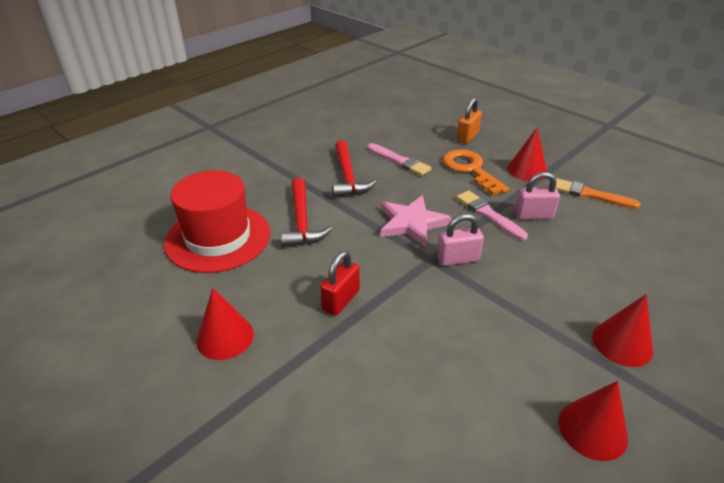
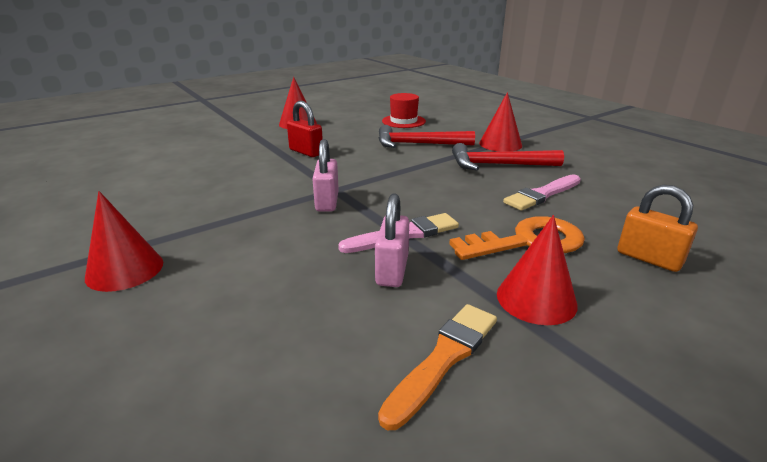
camera: 100 degrees right, 10 degrees down
red hat [164,170,270,273] -> red hat [382,93,426,128], size x0.53
pink star [381,195,452,247] -> none
red cone [558,381,628,461] -> red cone moved to [479,92,522,152]

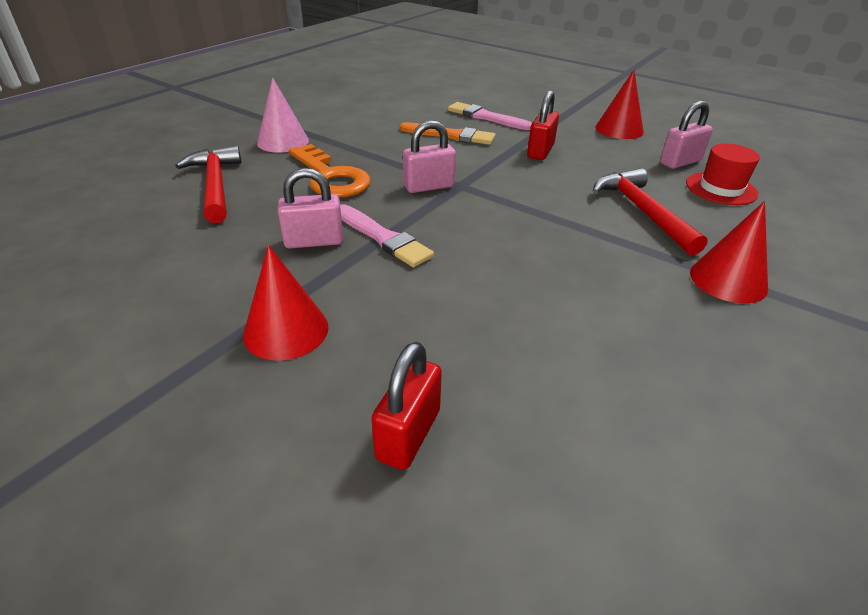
camera: 70 degrees right, 10 degrees up
red cone [85,191,163,292] -> pink cone [257,78,309,153]
orange brush [378,304,497,430] -> orange brush moved to [400,122,496,145]
orange key [449,216,585,260] -> orange key moved to [289,144,371,198]
red hammer [452,143,564,171] -> red hammer moved to [175,145,242,223]
pink brush [503,174,581,211] -> pink brush moved to [448,102,532,130]
orange padlock [617,185,698,272] -> red padlock [371,342,442,470]
none -> pink padlock [660,101,713,169]

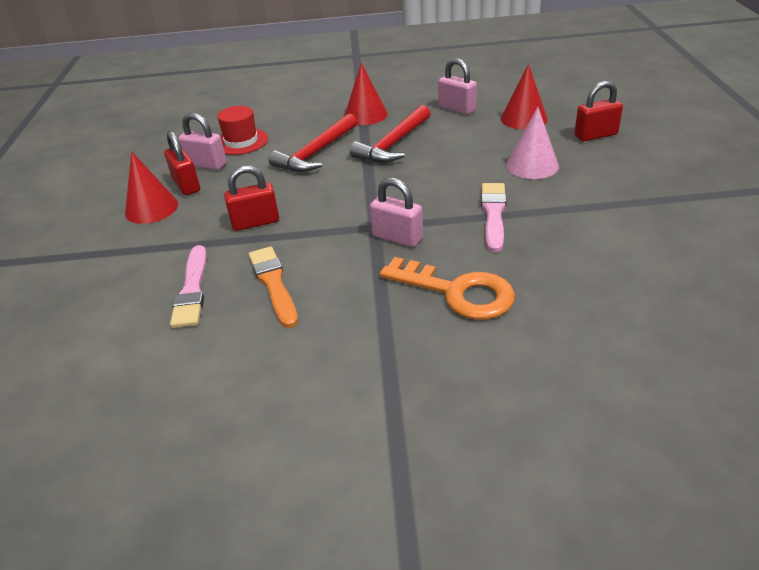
camera: 125 degrees left, 0 degrees up
red hammer [175,145,242,223] -> red hammer moved to [350,105,431,163]
red cone [243,245,329,361] -> red cone moved to [501,64,548,130]
pink cone [257,78,309,153] -> pink cone moved to [506,107,559,179]
pink padlock [277,168,343,249] -> pink padlock moved to [438,58,477,115]
orange key [289,144,371,198] -> orange key turned 105 degrees clockwise [380,257,515,320]
none -> red padlock [164,131,200,195]

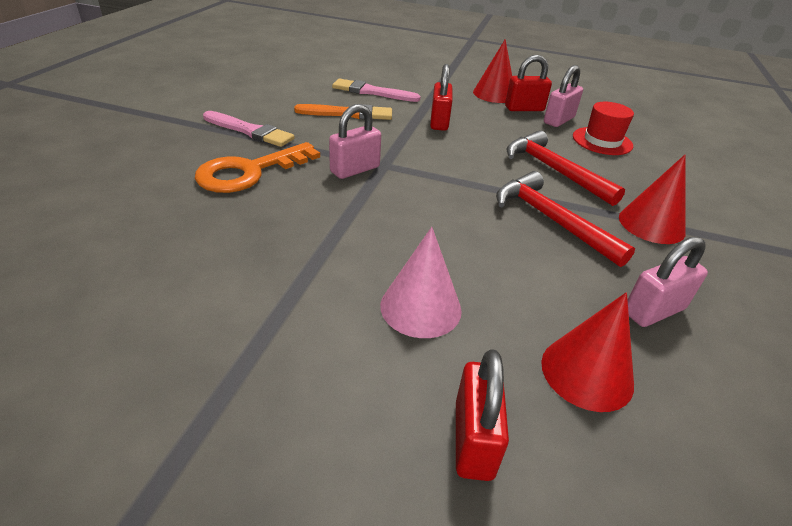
camera: 105 degrees right, 0 degrees up
pink brush [481,183,507,252] -> pink brush moved to [203,111,295,147]

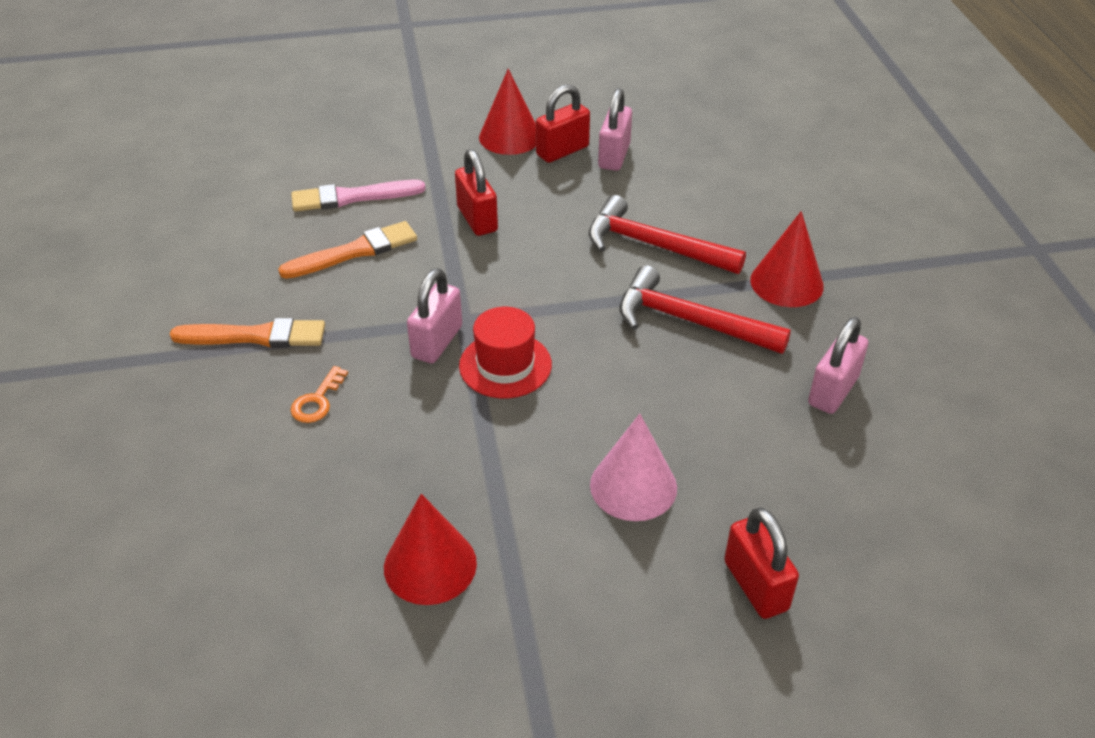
camera: 25 degrees left, 5 degrees up
orange key [195,142,320,193] -> orange key [290,366,348,423], size x0.46
pink brush [203,111,295,147] -> orange brush [170,318,325,348]
red cone [541,292,634,412] -> red cone moved to [384,494,477,605]
red hat [573,102,634,155] -> red hat moved to [459,307,552,398]

